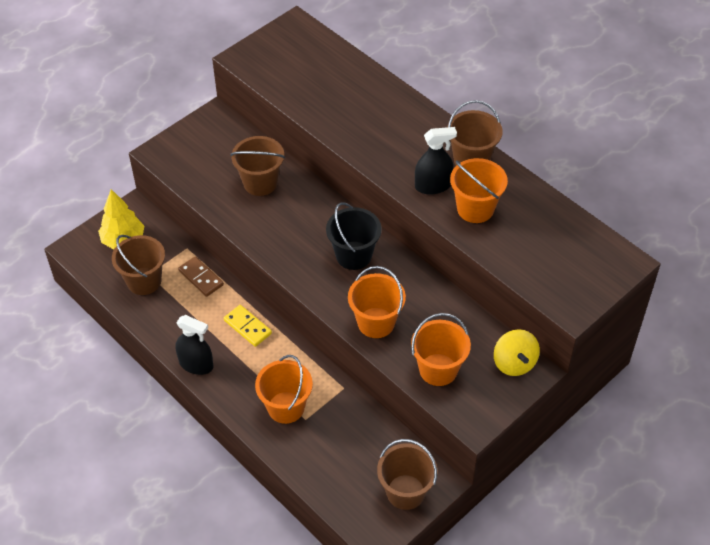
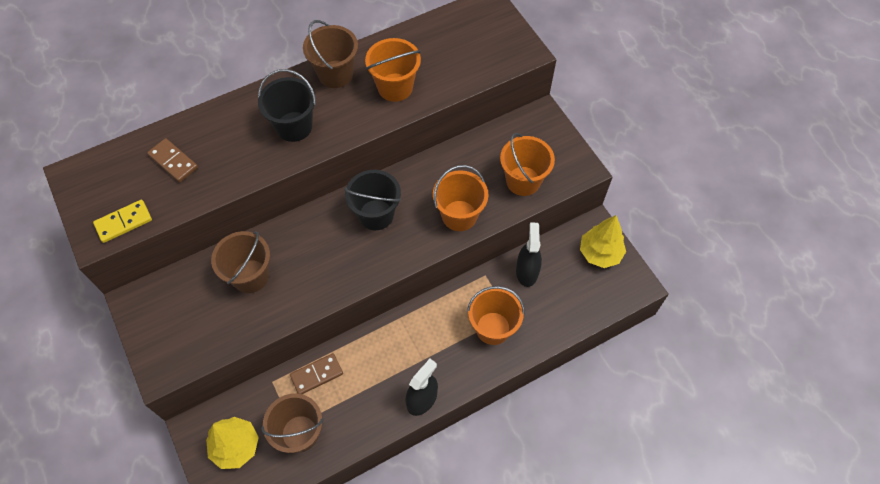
camera: 75 degrees left, 10 degrees up
yellow domino [224,305,272,347] -> yellow domino moved to [93,200,152,243]
brown bucket [377,439,437,510] -> yellow tree [580,215,626,268]
black spray bottle [415,127,457,194] -> black spray bottle moved to [516,222,542,287]
yellow spinning top [494,329,540,376] -> none
none -> brown domino [147,138,198,183]
none -> black bucket [258,69,316,142]

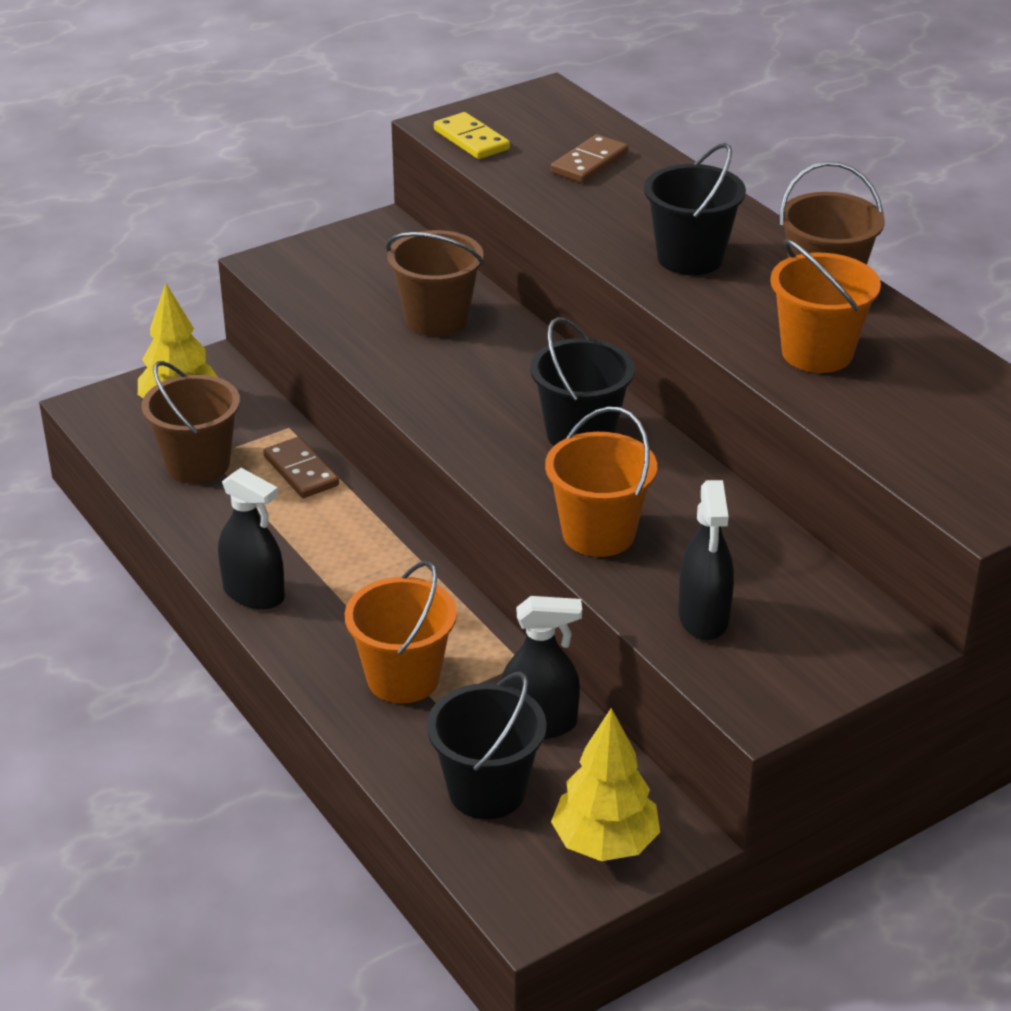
camera: 85 degrees right, 25 degrees down
orange bucket [500,133,555,196] -> black spray bottle [678,480,734,640]
none -> black bucket [427,671,547,819]

